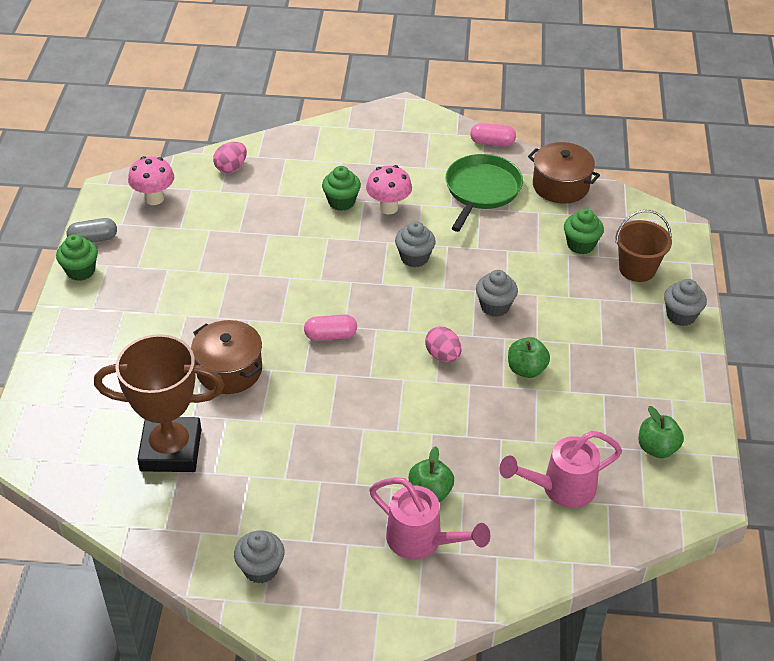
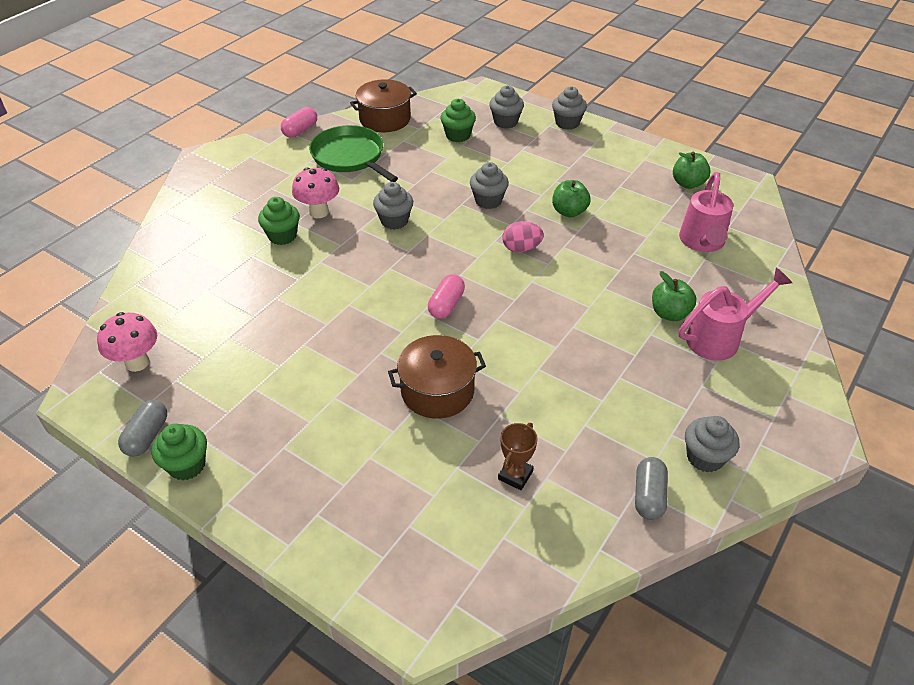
camera: 60 degrees left, 0 degrees up
brown trophy [94,334,224,472] -> brown trophy [498,423,538,490], size x0.42
pink egg [213,142,247,173] -> none
brown bucket [615,210,672,282] -> grey cupcake [489,85,524,129]
none -> grey capsule [635,457,668,520]

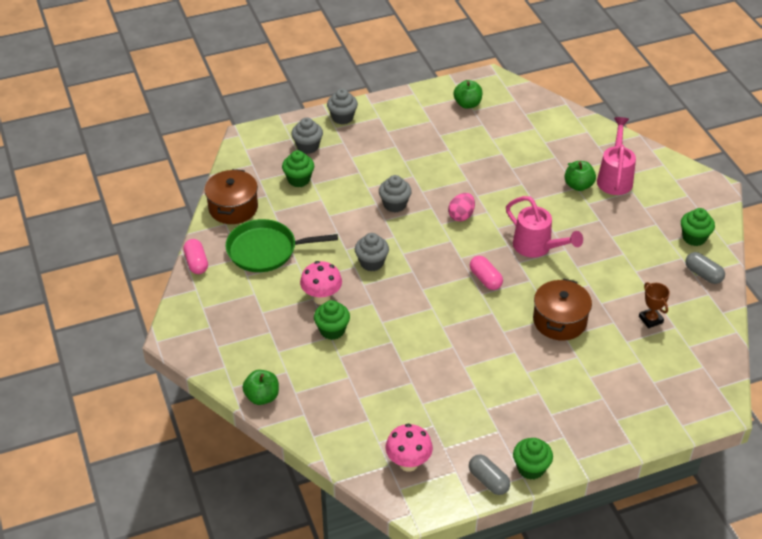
camera: 55 degrees left, 0 degrees up
green apple [552,180,591,218] -> green apple moved to [242,370,279,405]
pink watering can [679,172,733,252] -> pink watering can moved to [506,196,583,258]
grey cupcake [685,416,739,473] -> green cupcake [681,208,715,246]

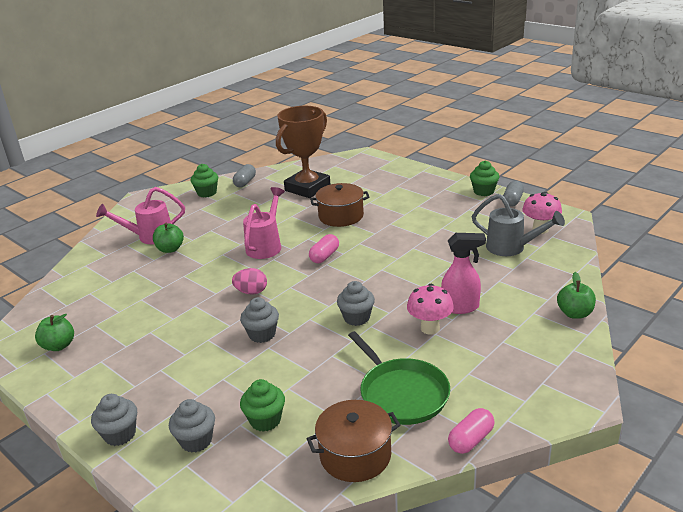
camera: 115 degrees left, 15 degrees down
green cupcake [314,300,350,340] -> pink spray bottle [441,233,486,314]
brown trophy [639,282,670,328] -> brown trophy [276,106,331,198], size x2.39
none -> grey watering can [472,194,565,256]

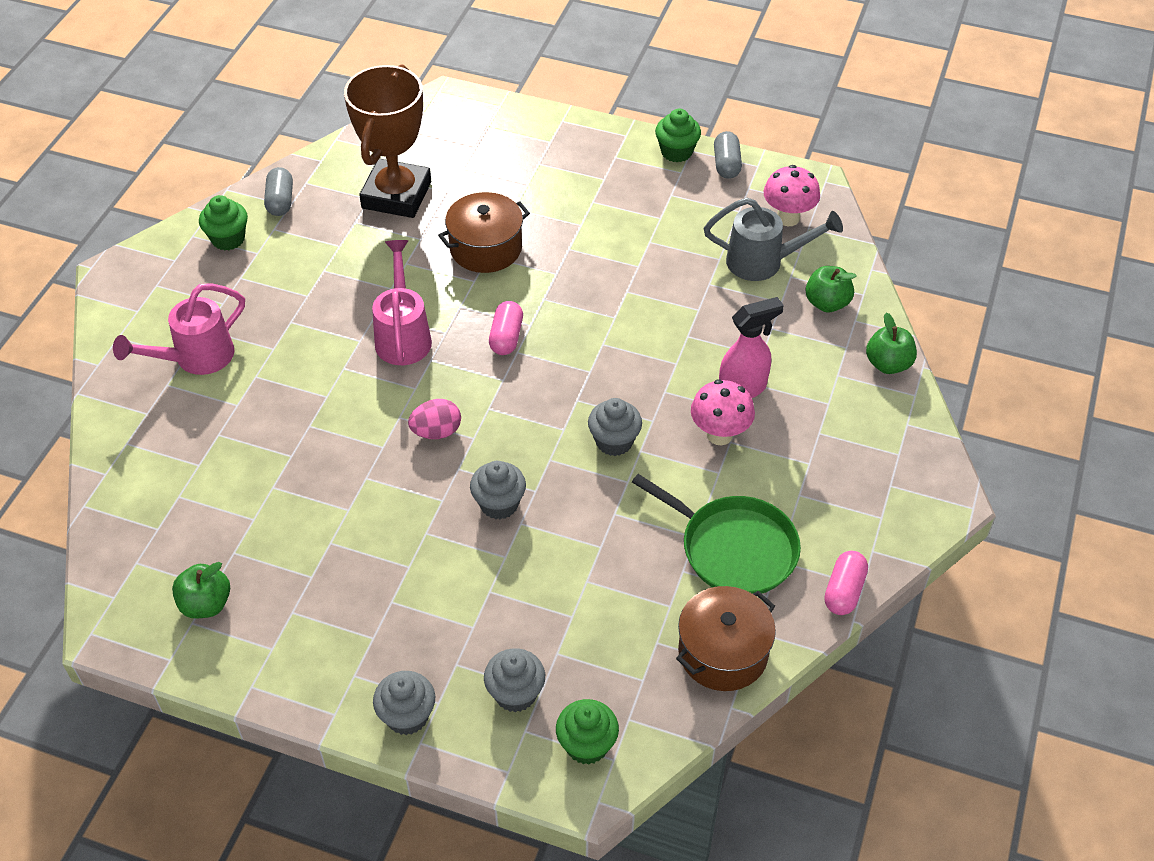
camera: 25 degrees left, 20 degrees up
green apple [153,223,184,253] -> green apple moved to [806,266,857,312]
green cupcake [240,379,285,432] -> green cupcake moved to [556,699,619,765]

